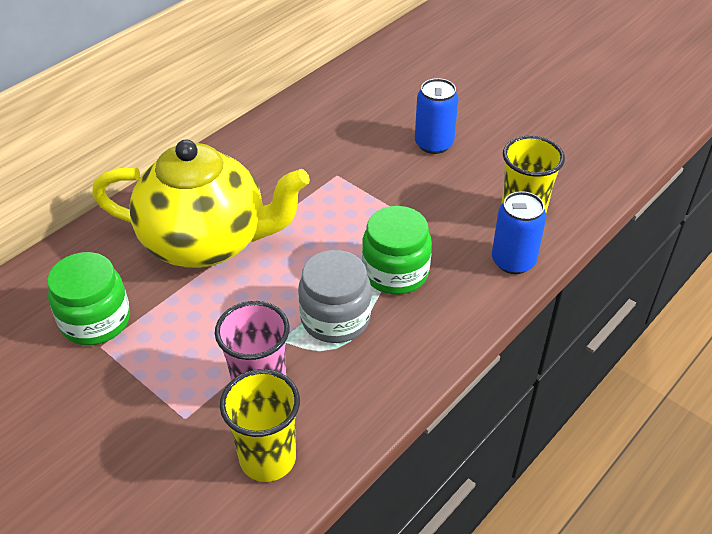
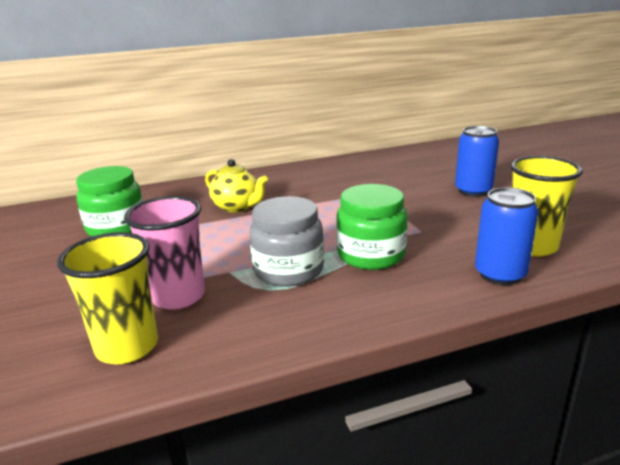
camera: 30 degrees right, 20 degrees down
yellow teapot [92,139,310,268] -> yellow teapot [205,159,268,212], size x0.46

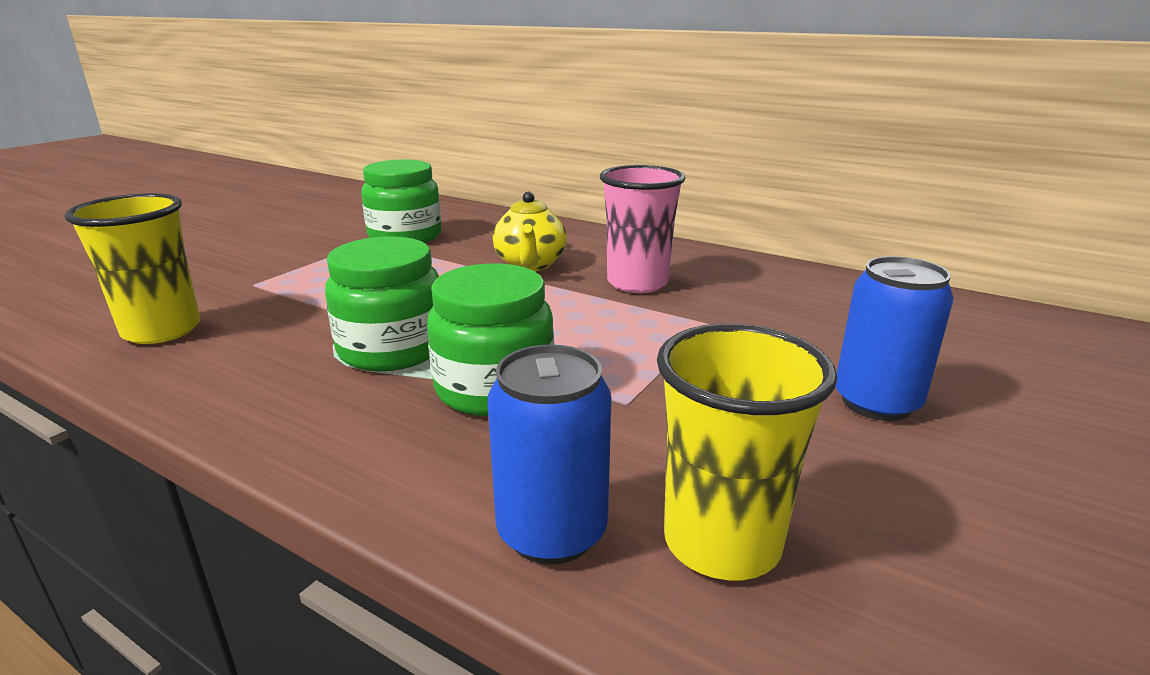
camera: 50 degrees right, 0 degrees up
pink cup [124,196,205,310] -> pink cup moved to [600,165,685,293]
grey jar [250,196,324,287] -> green jar [325,236,439,371]

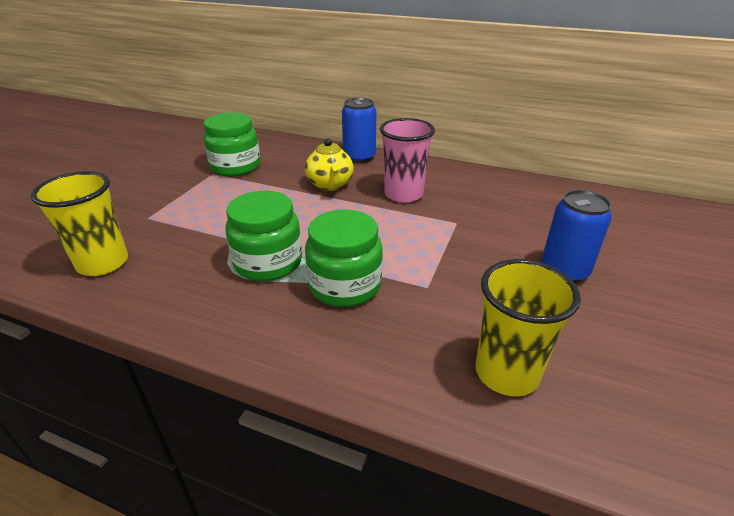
camera: 10 degrees left, 10 degrees up
blue can [487,345,612,565] -> blue can moved to [342,97,376,163]

